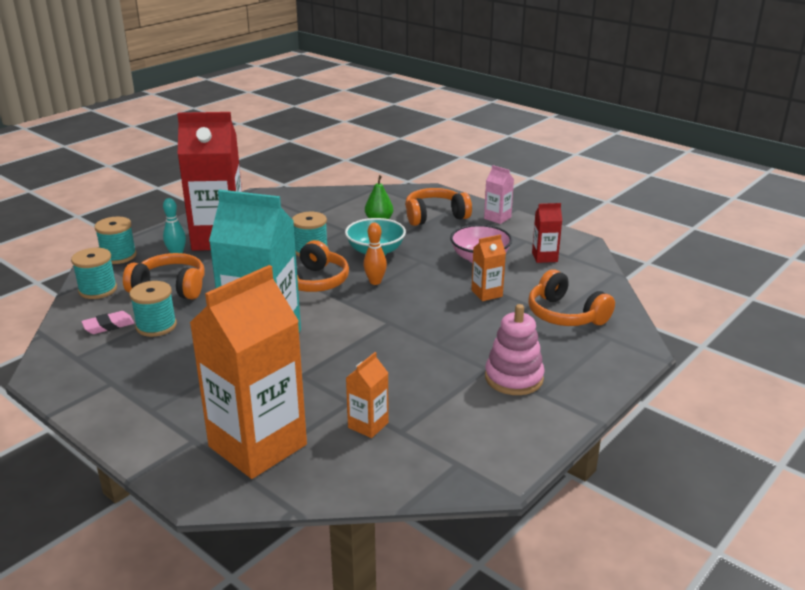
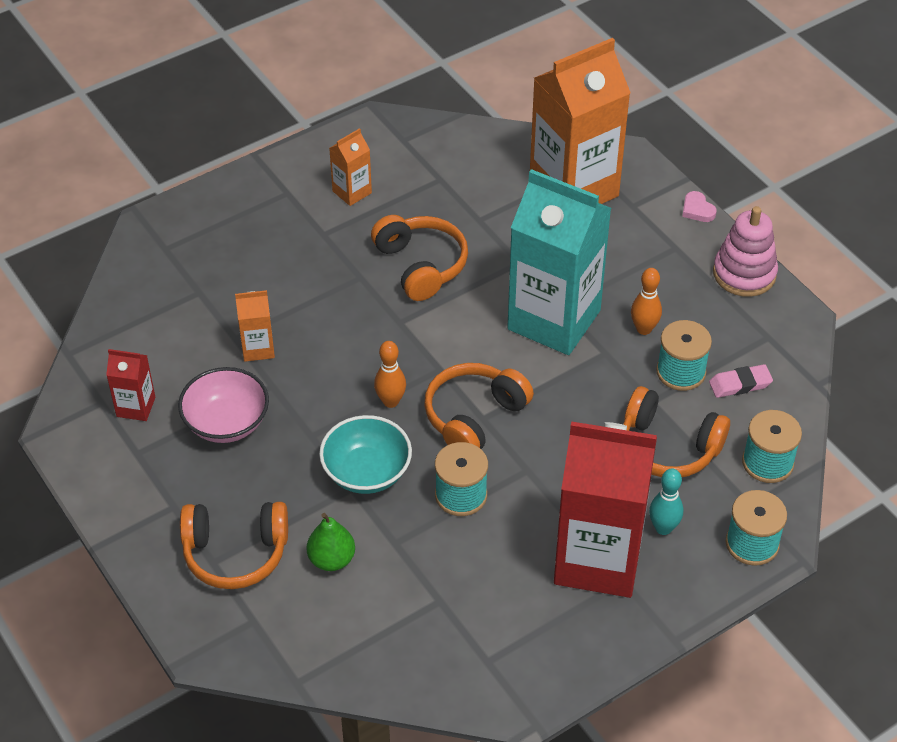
camera: 165 degrees left, 20 degrees up
orange carton [346,352,389,438] -> orange carton moved to [329,128,372,206]
pink carton [484,165,514,224] -> none
pink stacking toy [485,304,544,395] -> pink stacking toy moved to [713,206,778,297]
orange headphones [528,269,615,326] -> orange headphones moved to [371,215,468,301]
none -> orange bowling pin [631,268,662,335]
none -> pink heart [682,191,716,222]

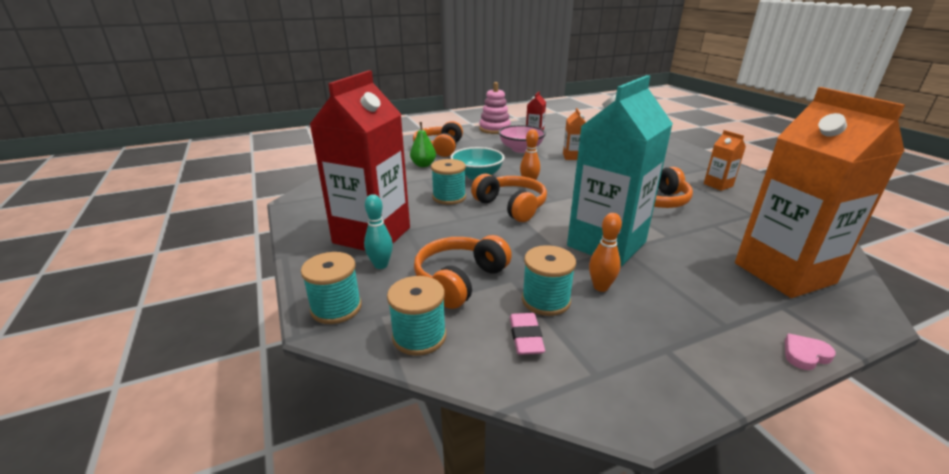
camera: 100 degrees right, 20 degrees down
pink stacking toy [713,206,778,297] -> pink stacking toy moved to [479,82,511,134]

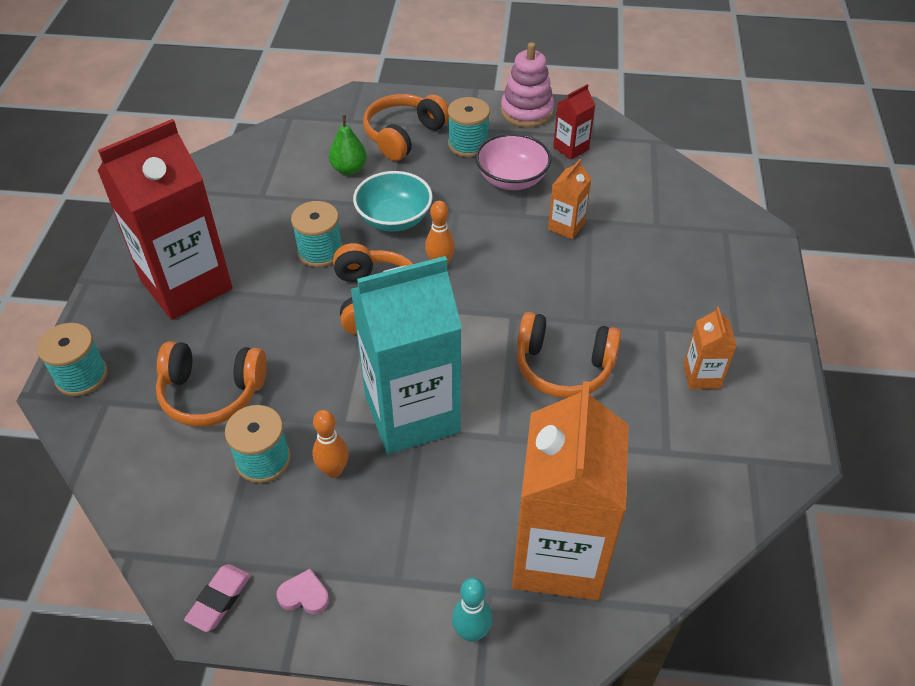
camera: 30 degrees right, 20 degrees up
turquoise bowling pin [364,194,393,269] -> turquoise bowling pin moved to [452,578,492,642]
turquoise spool [387,276,446,356] -> turquoise spool moved to [448,97,490,157]
orange headphones [414,235,512,309] -> orange headphones turned 150 degrees counterclockwise [156,341,267,427]
pink eraser [510,313,545,355] -> pink eraser moved to [184,564,251,632]
pink heart [785,334,836,370] -> pink heart moved to [276,569,329,614]

